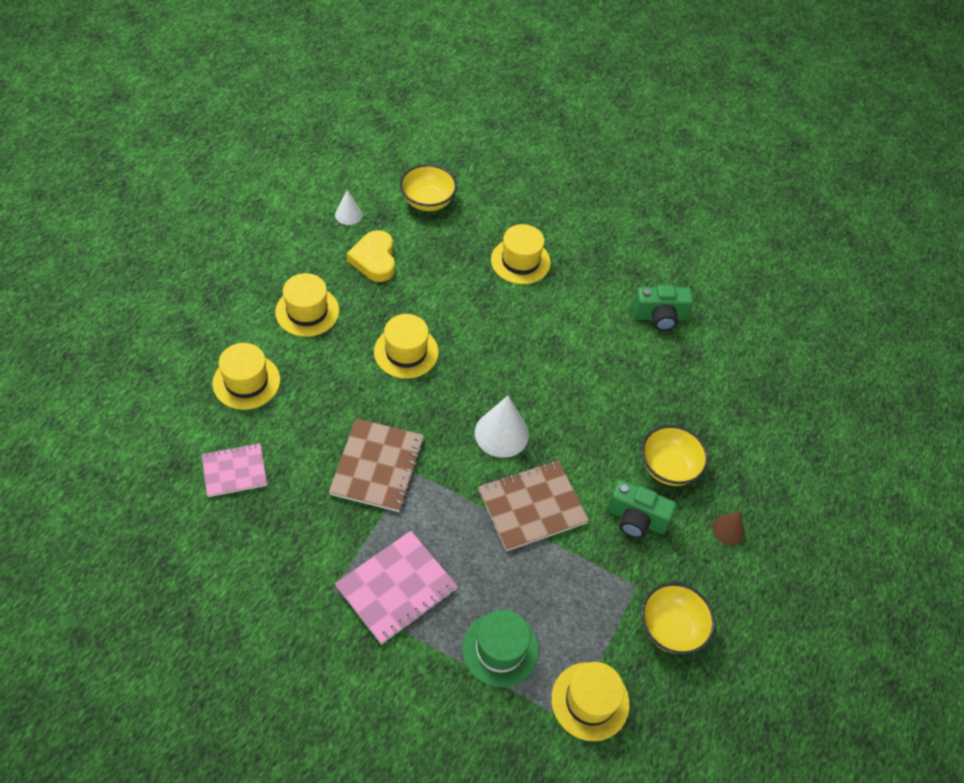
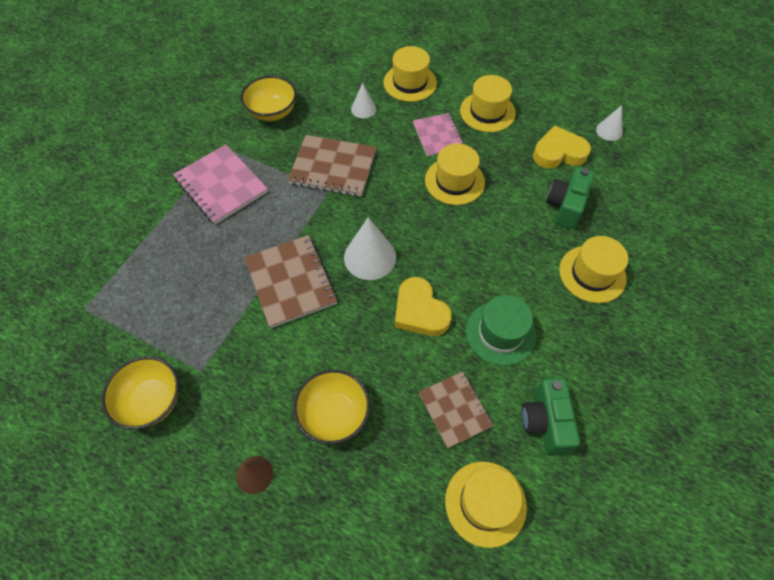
camera: 95 degrees right, 5 degrees up
pink notebook [202,443,267,497] -> pink notebook moved to [413,113,464,157]
yellow bowl [400,164,457,211] -> yellow bowl moved to [241,76,297,121]
green hat [462,610,539,687] -> green hat moved to [466,295,536,366]
yellow hat [551,662,630,741] -> yellow hat moved to [445,462,527,548]
green camera [607,480,677,538] -> green camera moved to [546,167,595,229]
none -> white cone [351,83,377,118]
none -> yellow heart [395,277,451,336]
none -> brown notebook [419,371,494,448]

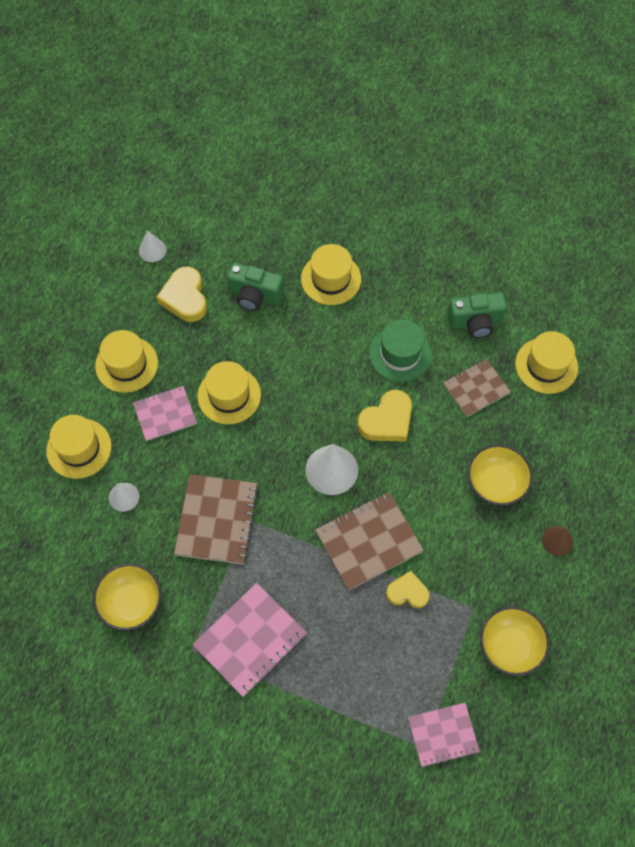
camera: 95 degrees left, 5 degrees up
none -> yellow heart [386,571,430,608]
none -> pink notebook [408,703,480,768]

